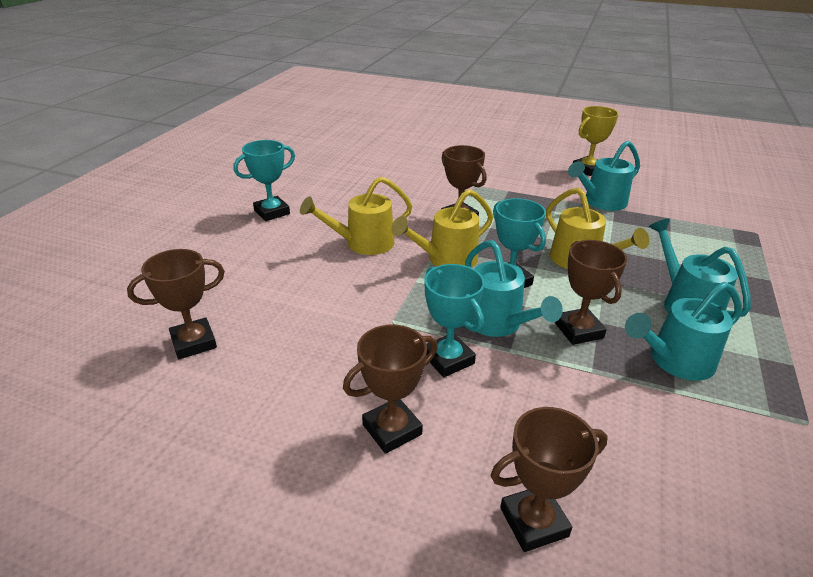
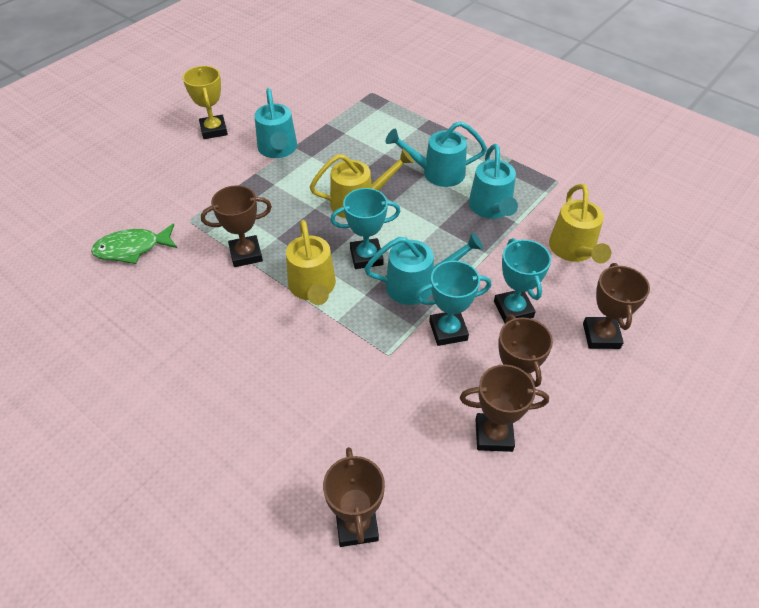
camera: 70 degrees left, 15 degrees up
turquoise trophy [233,140,295,221] -> turquoise trophy moved to [494,238,551,323]
yellow watering can [300,176,412,255] -> yellow watering can moved to [549,184,611,264]
brown trophy [555,240,627,345] -> brown trophy moved to [460,364,549,452]
none -> green fish [91,223,177,264]

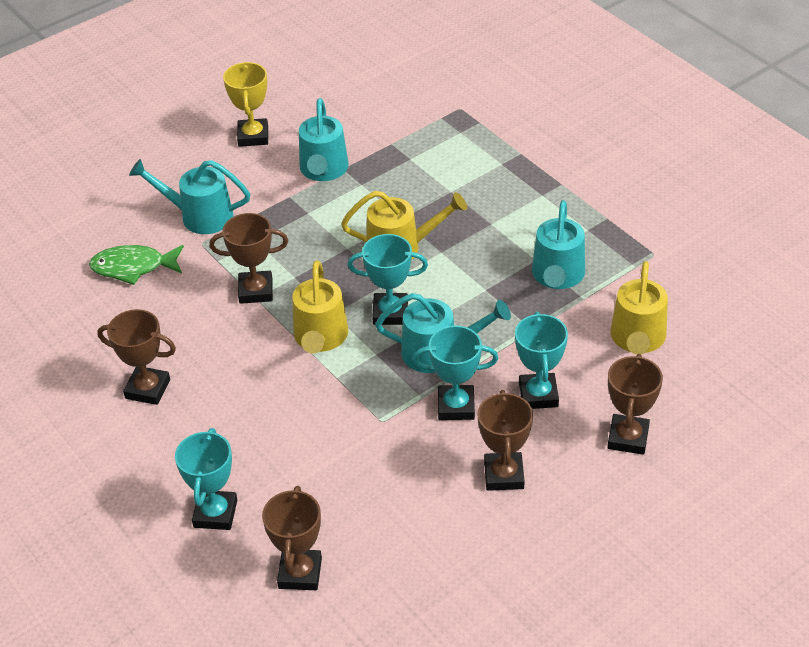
camera: 15 degrees right, 5 degrees down
turquoise watering can [386,121,487,187] -> turquoise watering can moved to [129,159,250,234]
brown trophy [460,364,549,452] -> brown trophy moved to [97,309,176,405]
none -> turquoise trophy [175,428,237,530]

